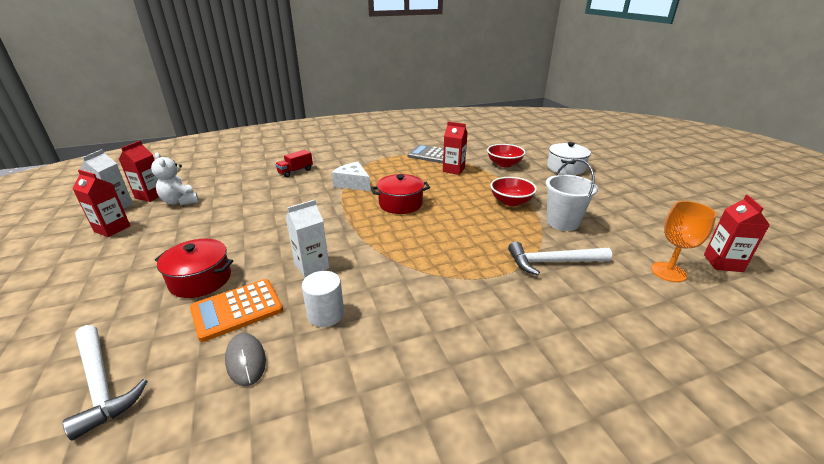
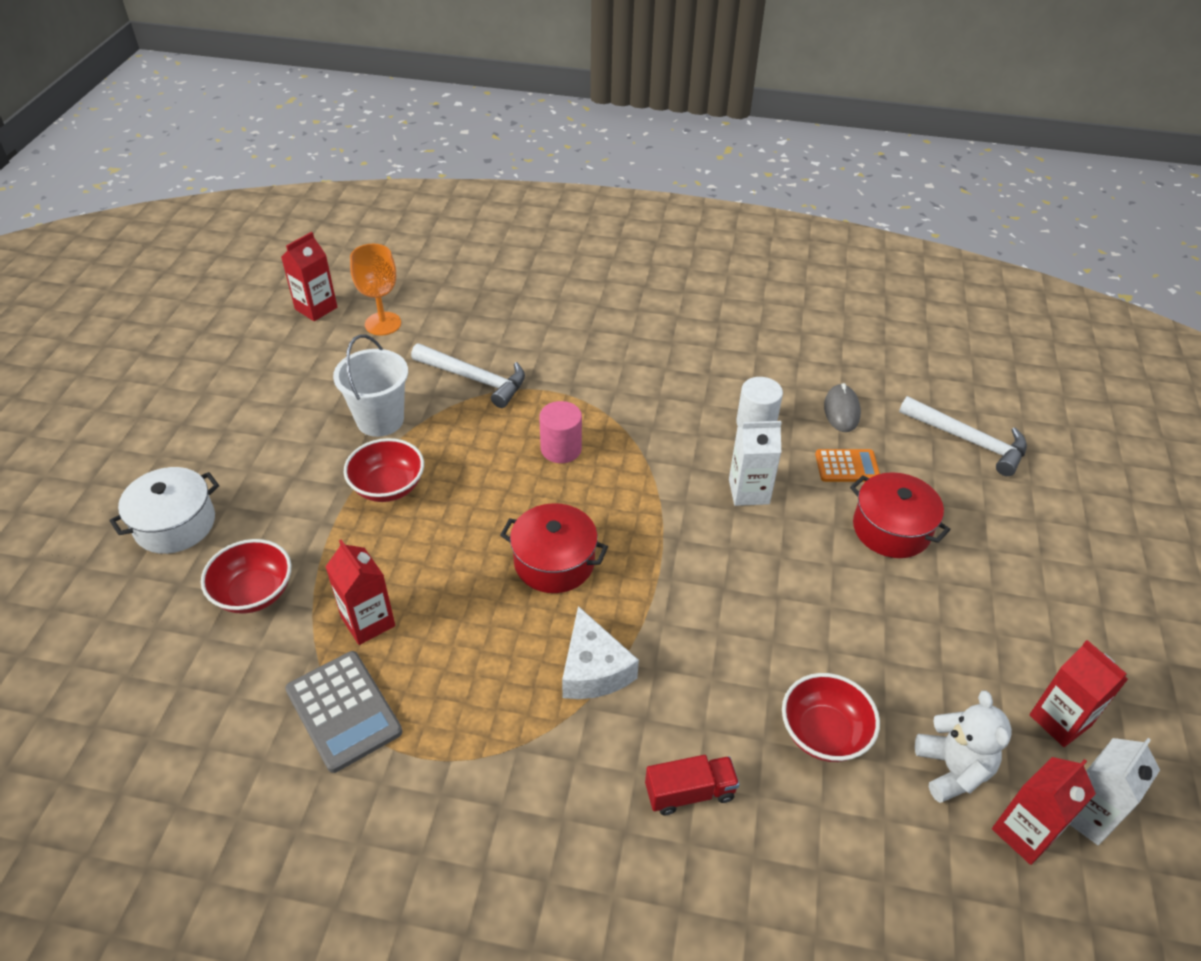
camera: 150 degrees left, 15 degrees up
white hammer [63,325,148,441] -> white hammer turned 135 degrees clockwise [899,396,1027,476]
orange calculator [190,279,283,342] -> orange calculator [815,449,880,482], size x0.65
none -> pink cylinder [539,401,582,463]
none -> red bowl [782,673,880,762]

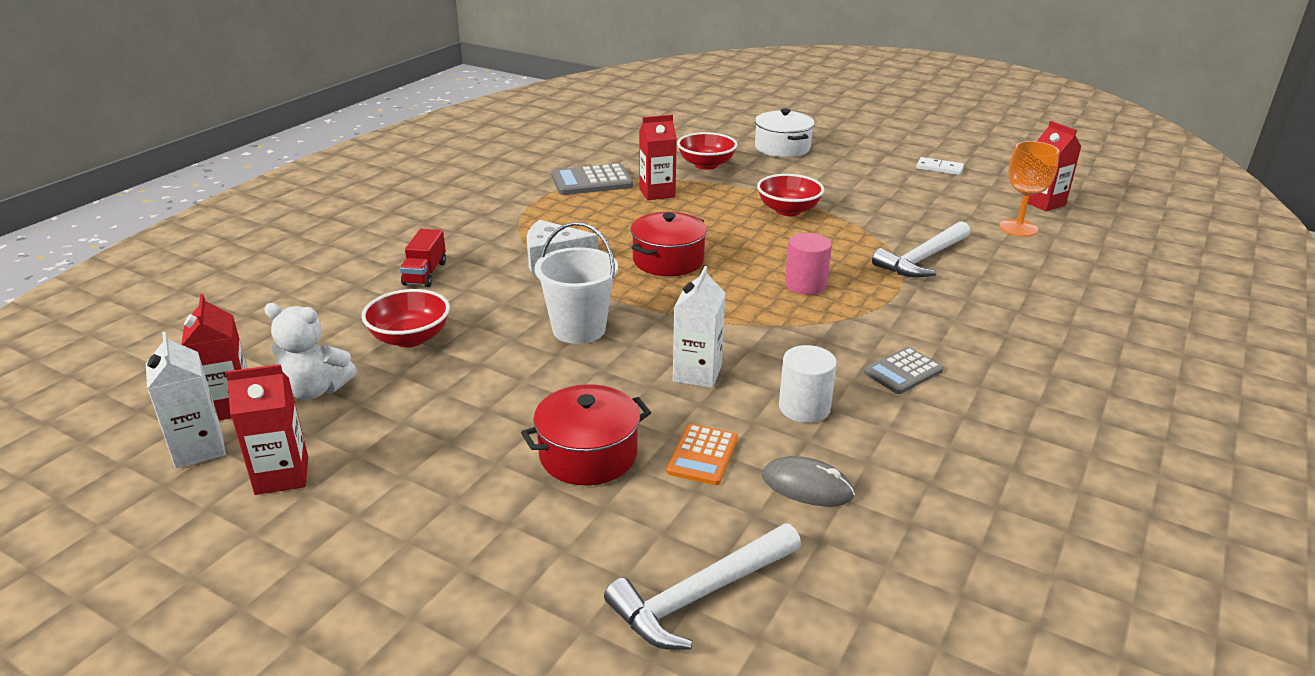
camera: 110 degrees right, 15 degrees down
white bucket [333,334,408,437] -> white bucket moved to [535,222,618,344]
none -> grey calculator [863,347,944,394]
none -> white domino [916,157,964,175]

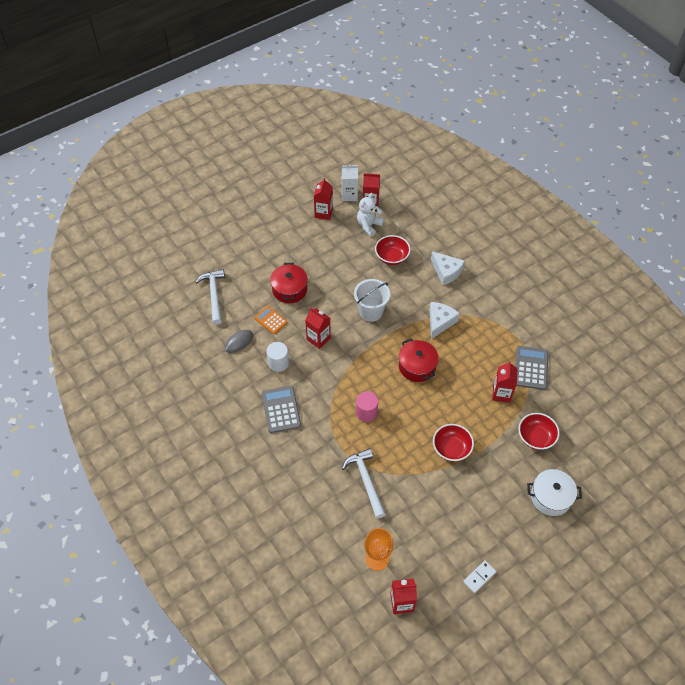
camera: 115 degrees right, 25 degrees up
red truck [400,229,446,287] -> white cheese [431,251,465,285]
white carton [673,266,726,388] -> red carton [305,308,331,349]
grey calculator [863,347,944,394] -> grey calculator [262,386,301,433], size x1.54

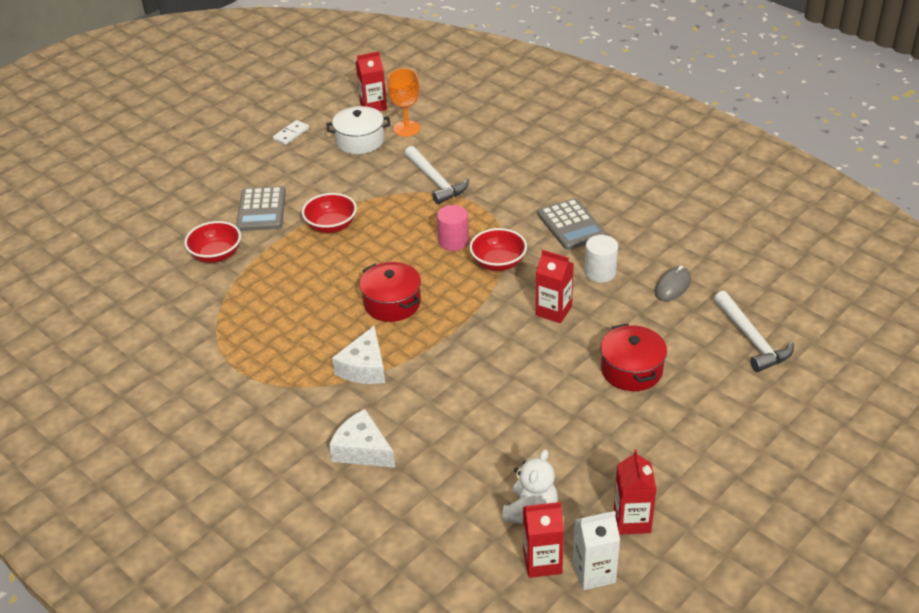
camera: 170 degrees right, 15 degrees down
orange calculator [255,306,288,334] -> none
white bucket [354,279,390,322] -> none
red bowl [375,235,411,265] -> red bowl moved to [469,228,527,271]
red carton [492,361,517,403] -> none
grey calculator [515,346,548,390] -> grey calculator moved to [236,186,286,231]
white pot [527,469,582,516] -> white pot moved to [326,106,390,154]

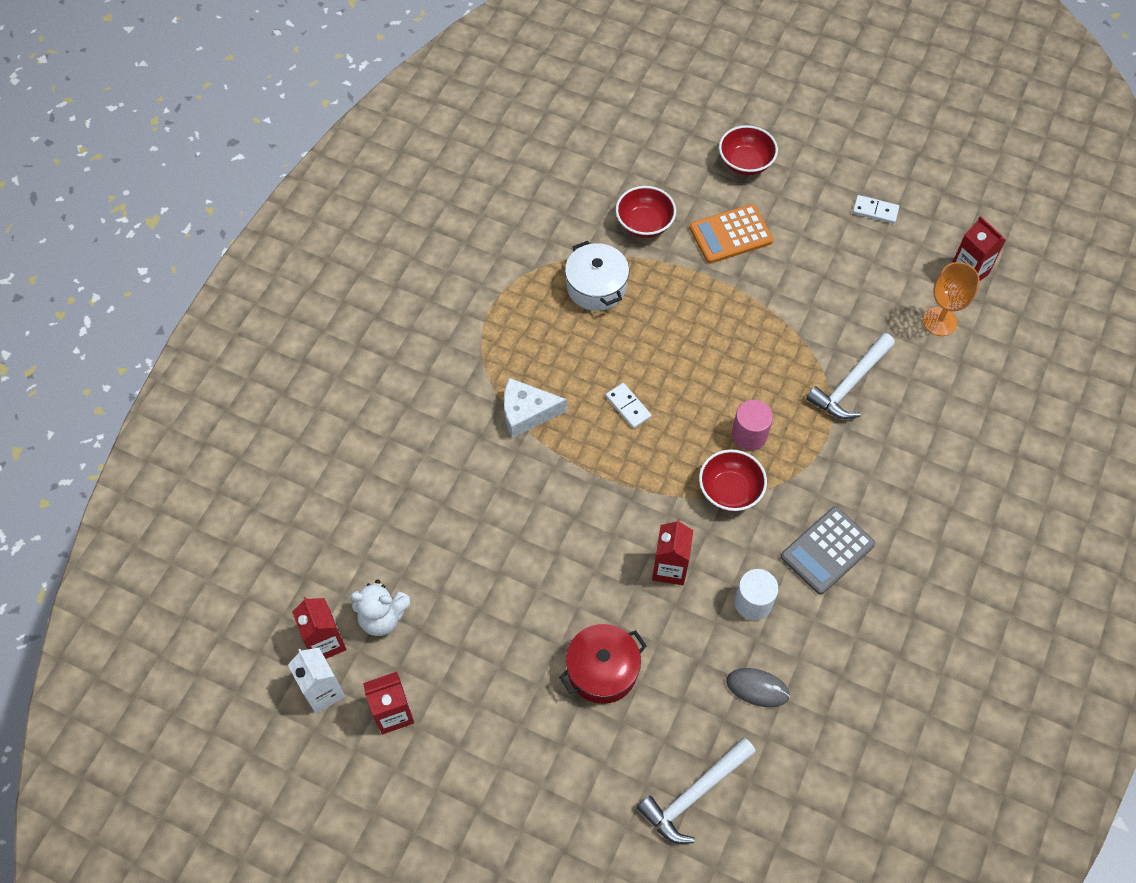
camera: 70 degrees right, 20 degrees up
grey calculator [236,186,286,231] -> orange calculator [689,204,773,264]
red bowl [302,193,357,233] -> red bowl moved to [719,125,778,175]
white pot [326,106,390,154] -> white pot moved to [565,241,629,311]
white cheese [329,409,395,468] -> none
red pot [360,262,421,322] -> white domino [606,383,651,429]

